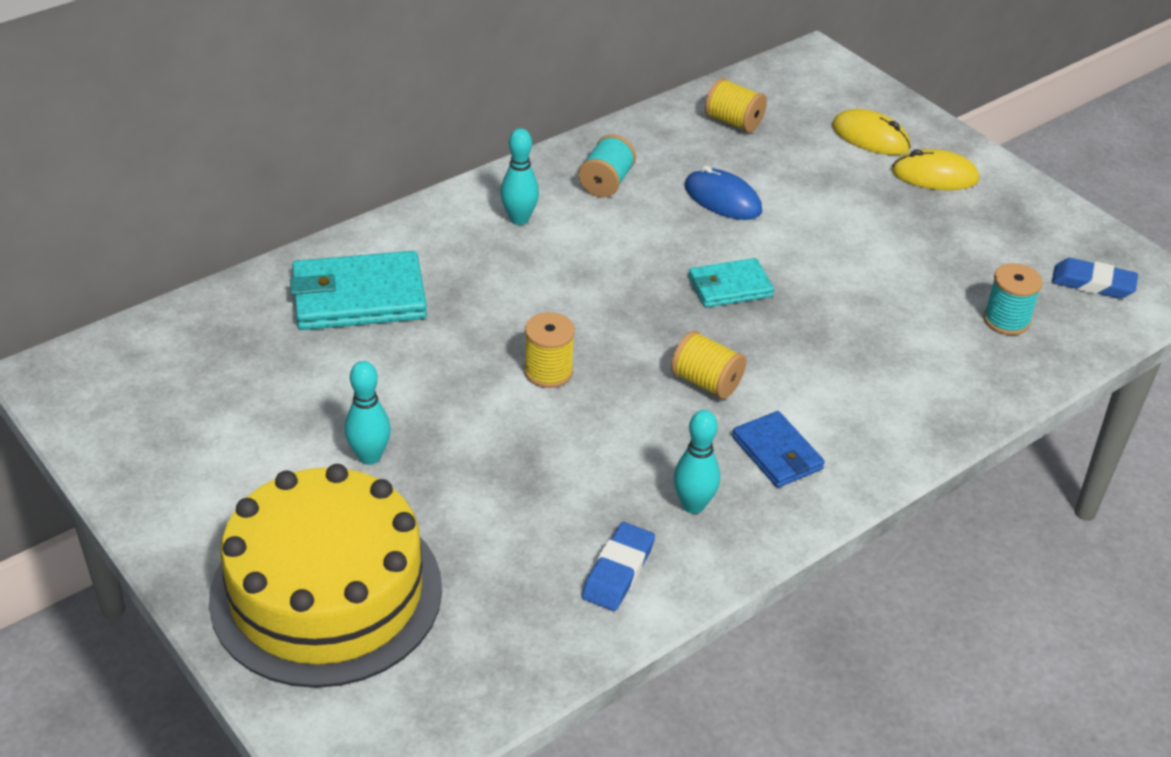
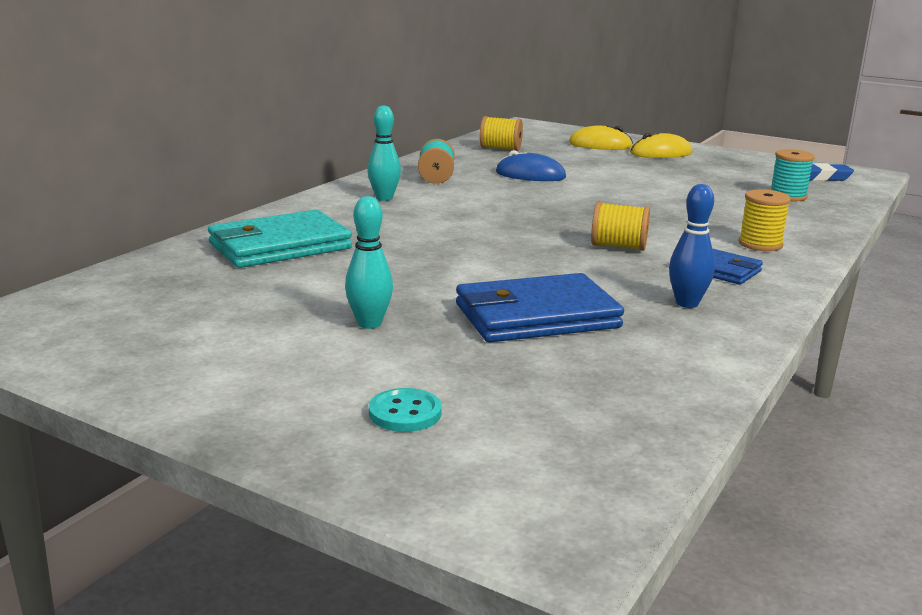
camera: 20 degrees left, 20 degrees down
yellow cake [209,464,442,688] -> turquoise button [369,388,442,432]
yellow spool [524,312,575,388] -> yellow spool moved to [738,189,791,251]
blue eraser [582,522,655,611] -> none
turquoise bowling pin [673,410,720,514] -> blue bowling pin [669,184,715,308]
turquoise wallet [688,258,774,307] -> none
none -> blue wallet [456,273,624,342]

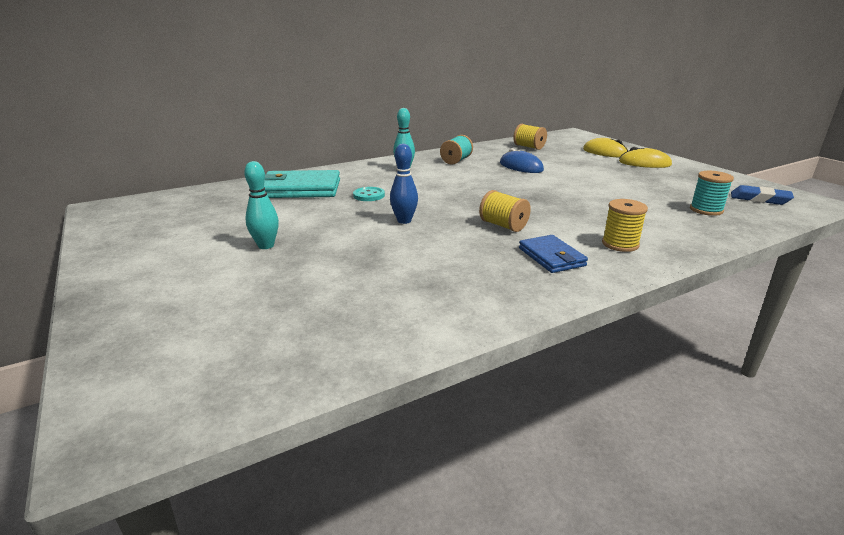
camera: 30 degrees right, 5 degrees up
turquoise button [369,388,442,432] -> turquoise button moved to [353,187,385,201]
blue wallet [456,273,624,342] -> none
blue bowling pin [669,184,715,308] -> blue bowling pin moved to [390,144,418,224]

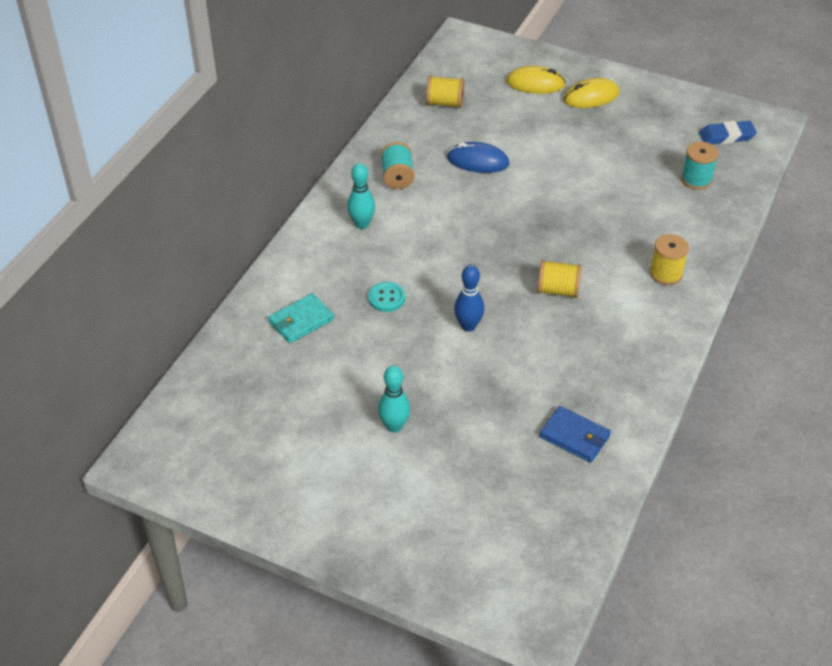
camera: 35 degrees left, 20 degrees up
turquoise wallet [264,170,340,198] -> turquoise wallet [268,293,334,344], size x0.59
blue wallet [519,235,588,273] -> blue wallet moved to [539,406,611,463]

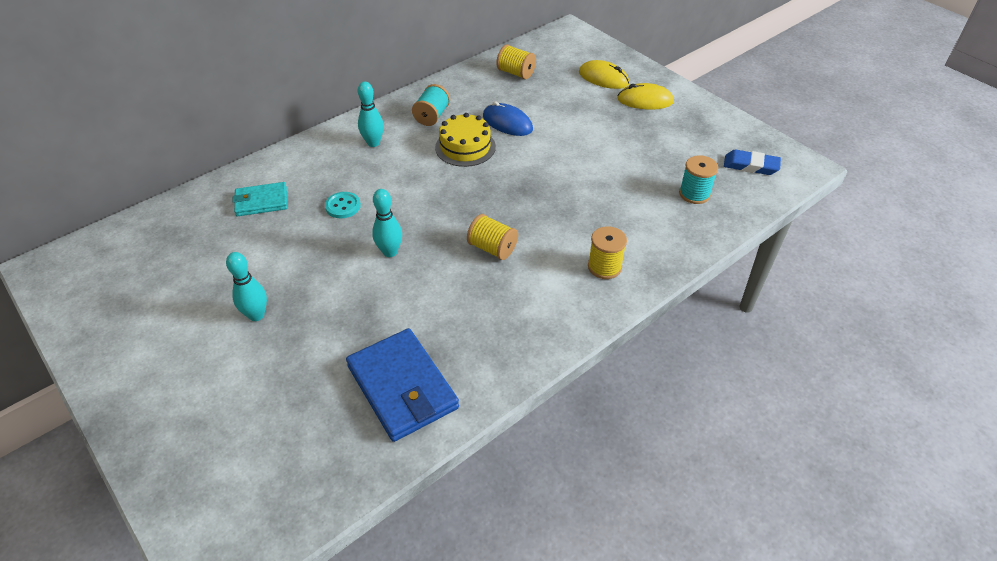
camera: 25 degrees right, 0 degrees up
blue bowling pin [454,265,484,332] -> turquoise bowling pin [372,189,402,257]
blue wallet [539,406,611,463] -> blue wallet [346,328,459,442], size x1.69
none -> yellow cake [435,113,496,167]

